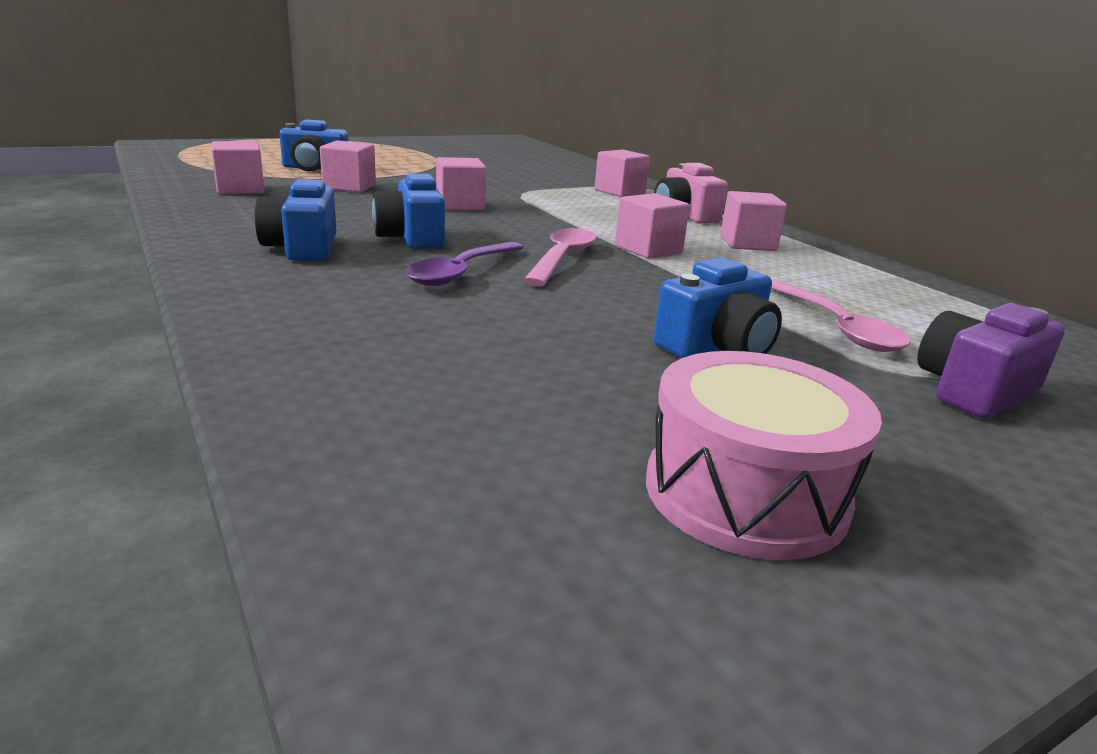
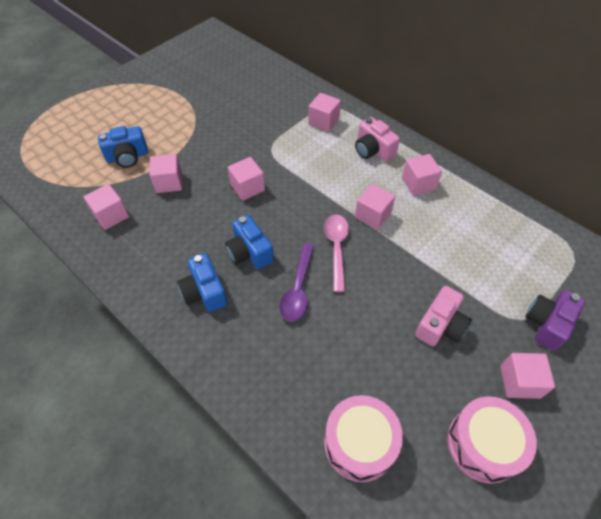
camera: 15 degrees left, 30 degrees up
blue camera [654,257,782,358] -> pink camera [415,286,472,346]
pink spoon [771,281,911,352] -> none
none -> pink drum [324,395,403,482]
none -> pink cube [500,353,555,399]

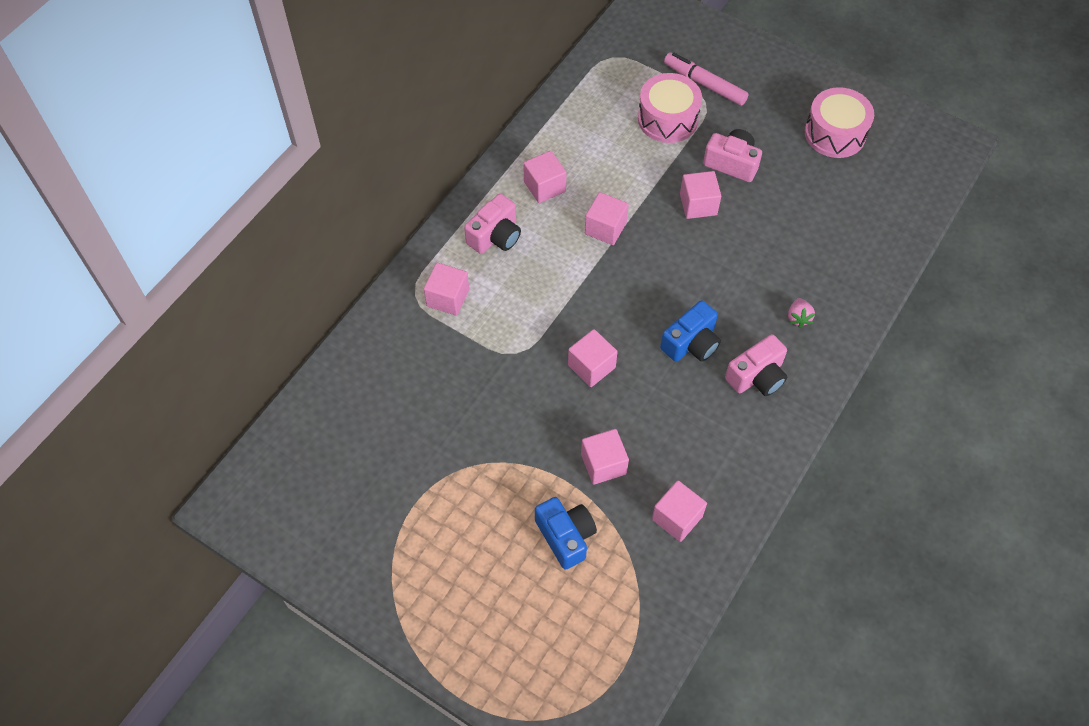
camera: 100 degrees left, 5 degrees up
blue camera [177,253,228,312] -> pink camera [725,334,787,396]
purple spoon [279,244,314,322] -> none
pink spoon [324,215,349,292] -> none
pink drum [324,395,403,482] -> pink drum moved to [638,73,702,143]
pink cube [500,353,555,399] -> pink cube moved to [680,171,721,219]
purple camera [526,290,586,351] -> pink marker [664,52,749,106]
none -> pink strawberry [788,298,815,328]

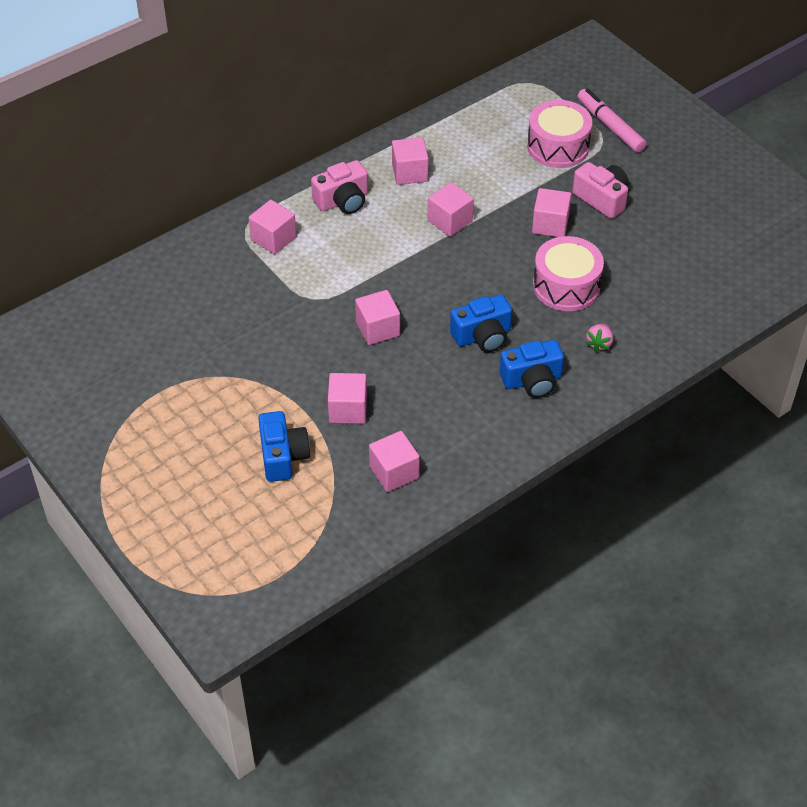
camera: 20 degrees right, 10 degrees down
pink camera [725,334,787,396] -> blue camera [499,340,564,398]
pink drum [805,87,874,158] -> pink drum moved to [533,236,604,311]

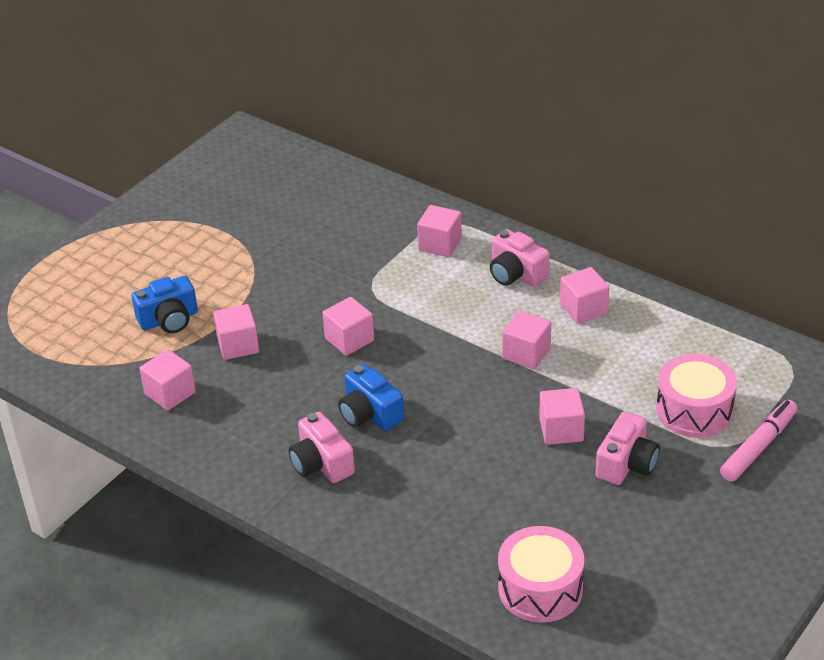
camera: 75 degrees right, 10 degrees down
blue camera [499,340,564,398] -> pink camera [289,412,355,483]
pink drum [533,236,604,311] -> pink drum moved to [498,526,584,623]
pink strawberry [585,324,613,352] -> none

